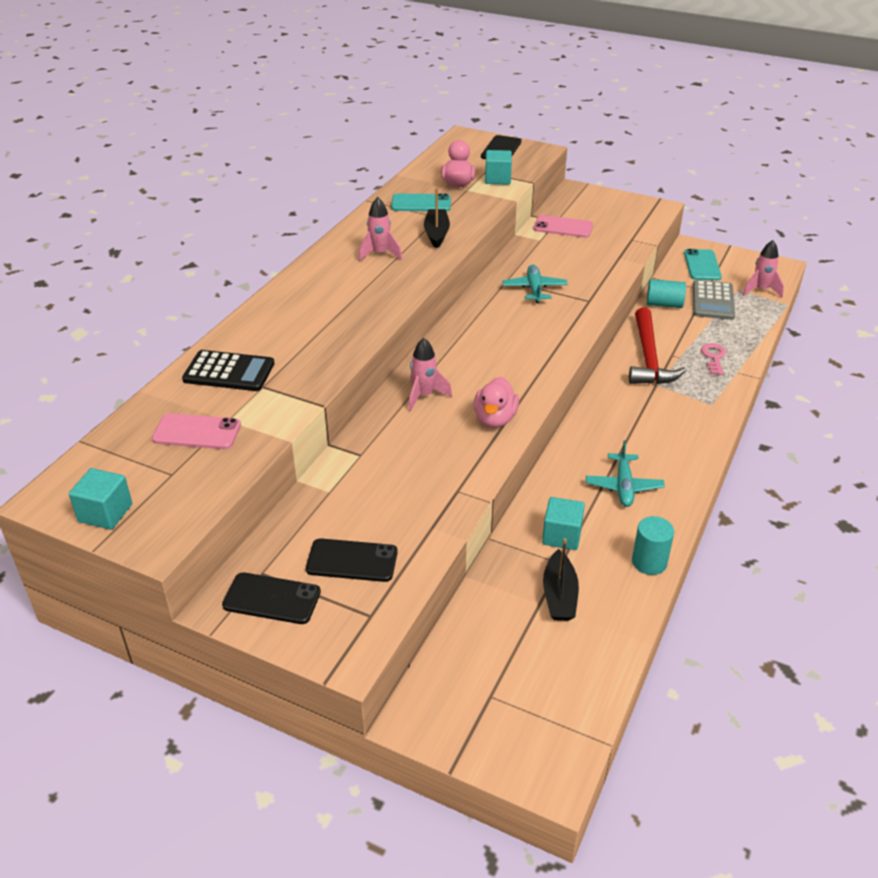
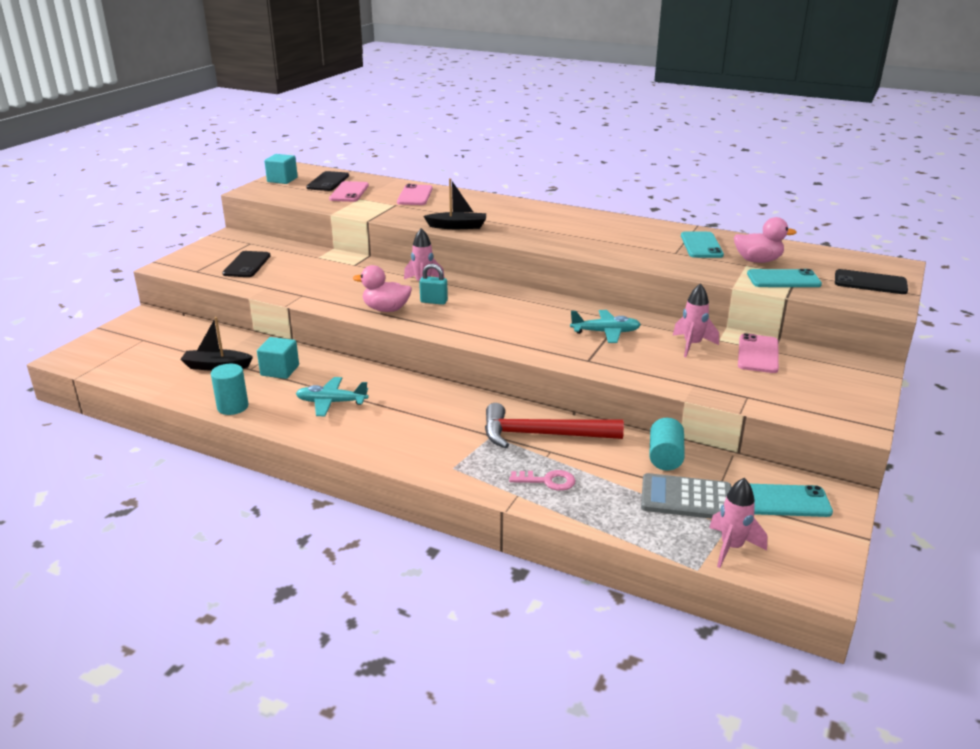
camera: 90 degrees right, 10 degrees down
black calculator [182,350,275,391] -> pink phone [397,184,433,205]
black phone [222,572,321,624] -> black phone moved to [306,171,349,191]
pink rocket [358,197,402,262] -> pink rocket moved to [673,283,719,357]
black boat [424,188,450,249] -> black boat moved to [423,178,486,229]
turquoise cube [485,150,512,185] -> turquoise phone [747,269,822,287]
none -> turquoise padlock [419,264,448,305]

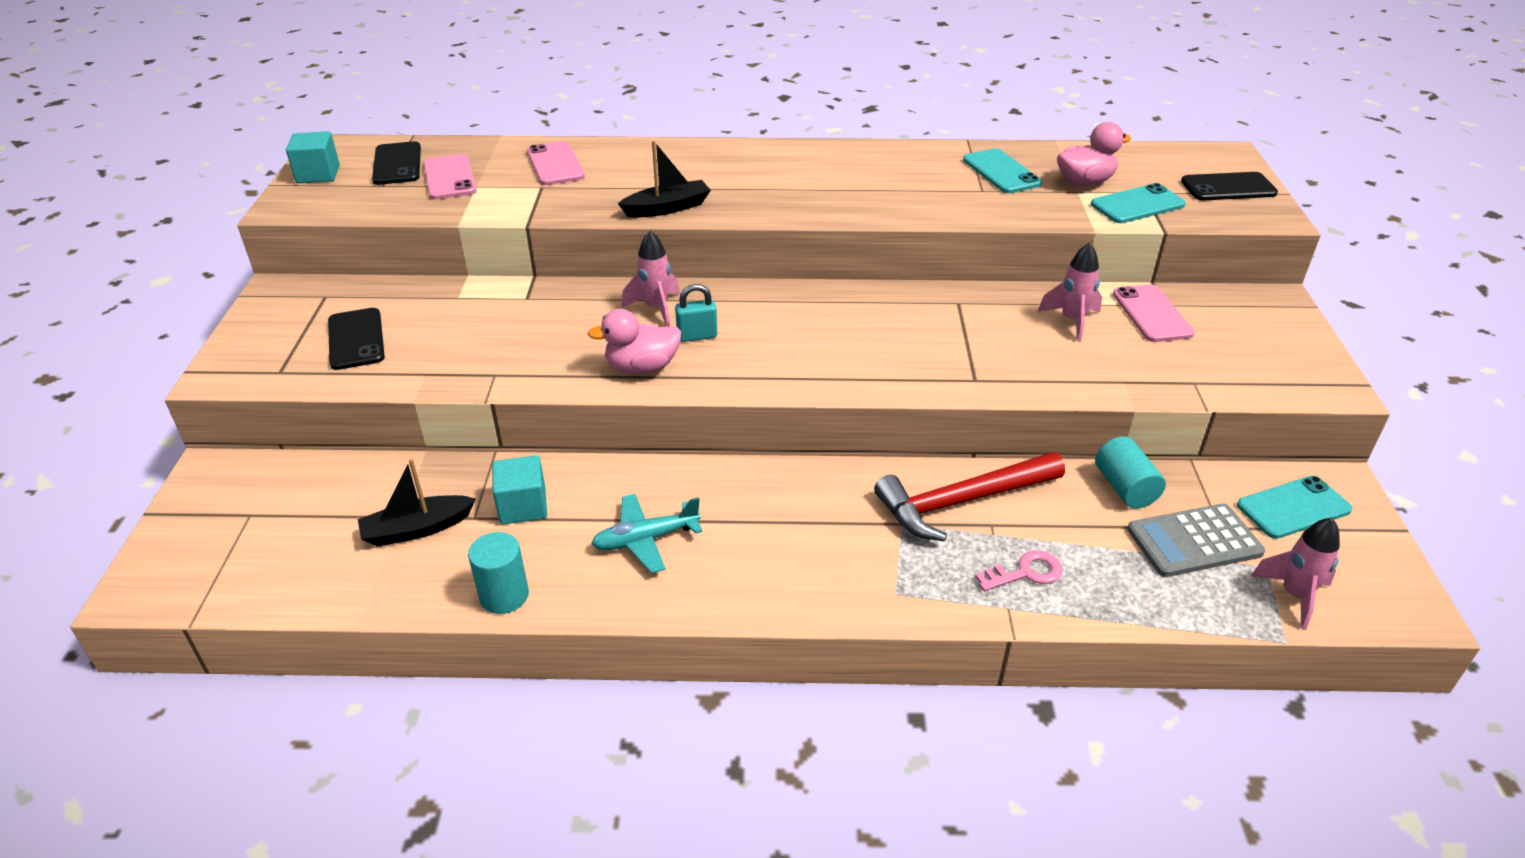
camera: 25 degrees left, 10 degrees up
turquoise plane [570,310,641,343] -> none

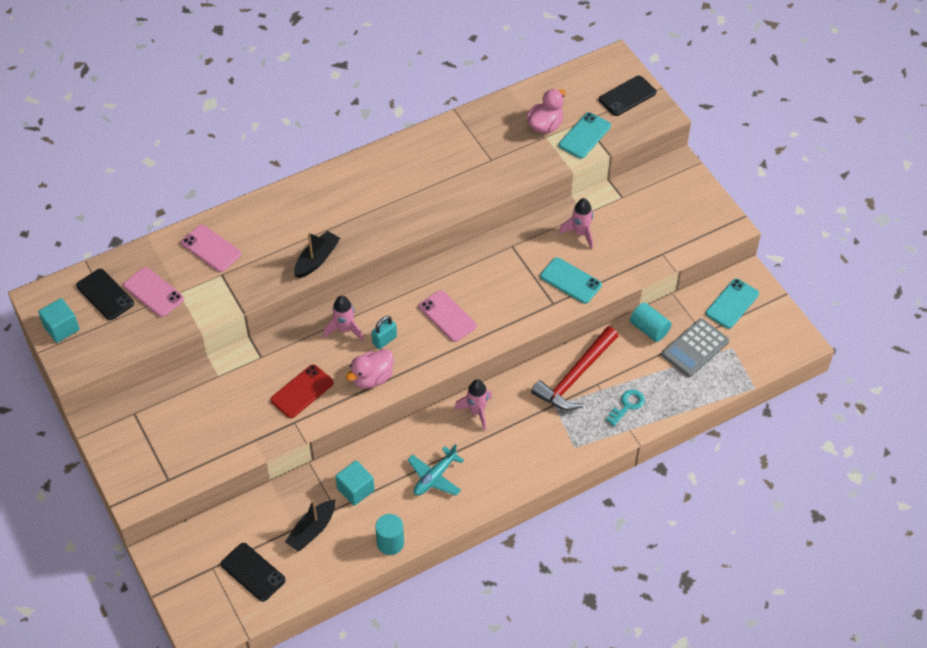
camera: 30 degrees left, 15 degrees up
black phone [328,308,385,370] -> black phone moved to [221,543,286,602]
turquoise phone [963,148,1042,193] -> turquoise phone moved to [540,257,602,304]
pink key [975,550,1063,591] -> turquoise key [606,389,645,426]
pink phone [1113,285,1195,342] -> pink phone moved to [419,290,477,342]
pink rocket [1250,517,1340,630] -> pink rocket moved to [454,379,492,431]
none -> red phone [271,364,333,418]

